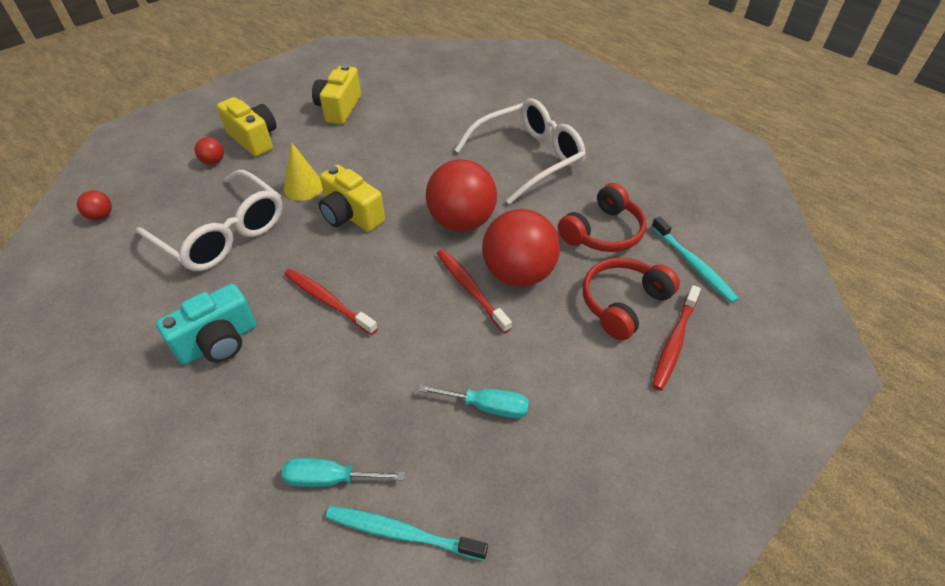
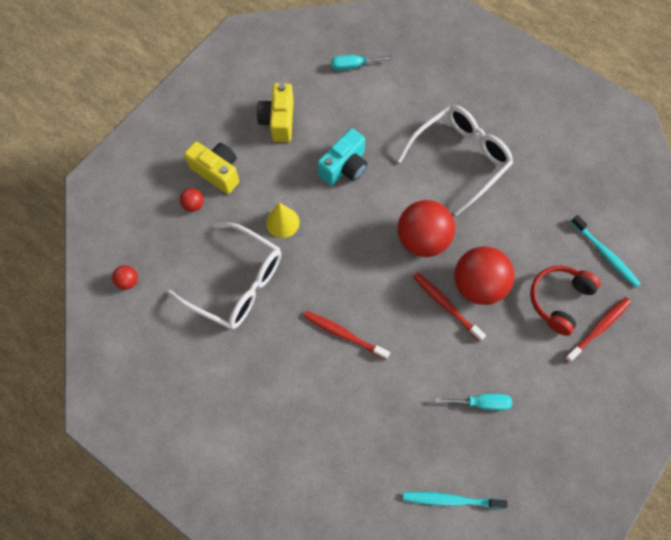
camera: 10 degrees left, 20 degrees up
turquoise camera [156,284,256,365] -> turquoise camera moved to [318,128,367,186]
turquoise screwdriver [281,458,405,487] -> turquoise screwdriver moved to [331,55,393,71]
yellow camera [319,165,385,232] -> none
red headphones [558,183,646,252] -> none
red toothbrush [652,285,701,391] -> red toothbrush turned 150 degrees counterclockwise [564,297,631,363]

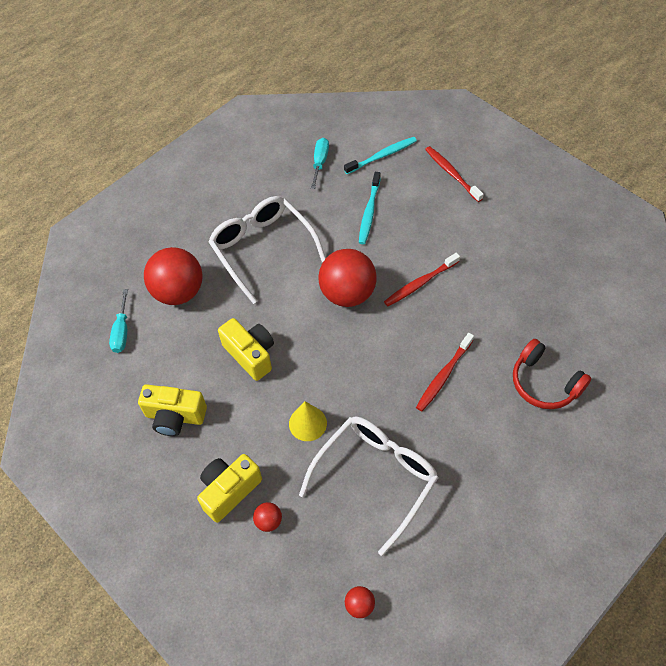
camera: 80 degrees left, 10 degrees down
turquoise camera [318,128,367,186] -> yellow camera [218,318,274,381]
turquoise toothbrush [403,492,508,509] -> turquoise toothbrush moved to [359,172,381,244]
turquoise screwdriver [435,394,512,410] -> turquoise screwdriver moved to [311,138,329,189]
red ball [454,246,514,305] -> red ball moved to [144,247,203,305]
red headphones [530,266,600,336] -> red headphones moved to [513,339,591,409]

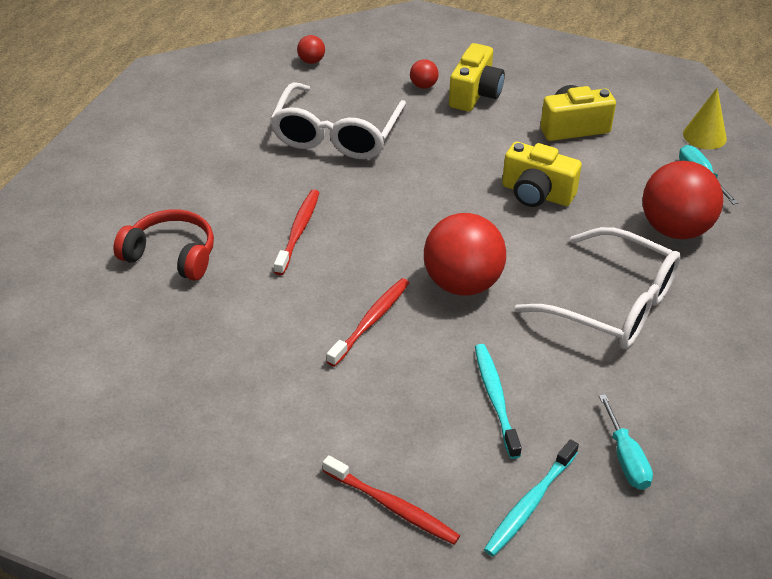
camera: 155 degrees right, 15 degrees down
yellow cone [289,401,327,441] -> yellow cone moved to [683,87,727,149]

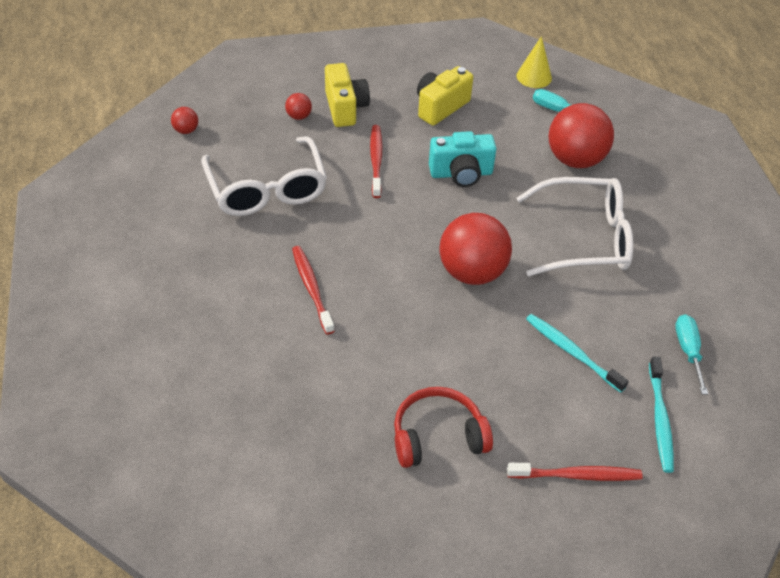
camera: 35 degrees left, 5 degrees up
red headphones [113,209,214,281] -> red headphones moved to [394,387,493,468]
red toothbrush [326,278,409,367] -> red toothbrush moved to [370,125,383,198]
yellow camera [502,142,582,207] -> turquoise camera [429,131,497,187]
turquoise screwdriver [599,394,653,490] -> turquoise screwdriver turned 135 degrees counterclockwise [675,314,708,395]

